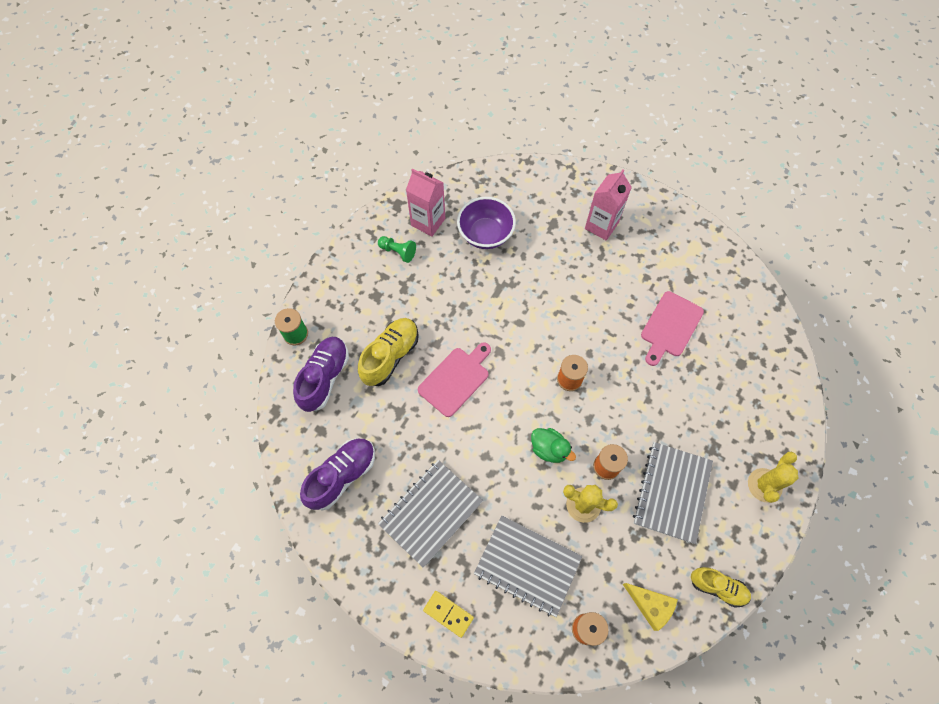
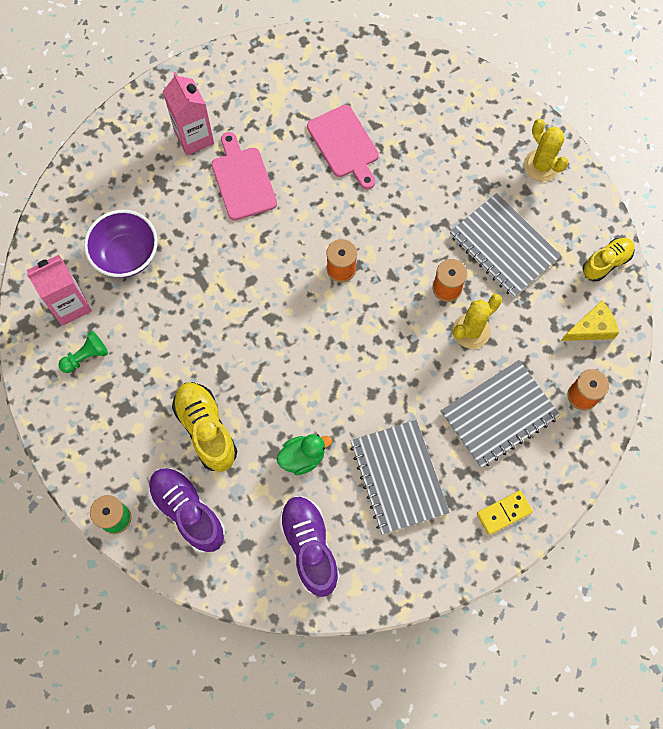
camera: 60 degrees left, 5 degrees up
pink cutting board [418,342,491,417] -> pink cutting board moved to [211,132,277,220]
green duck [531,428,576,463] -> green duck moved to [277,434,332,475]

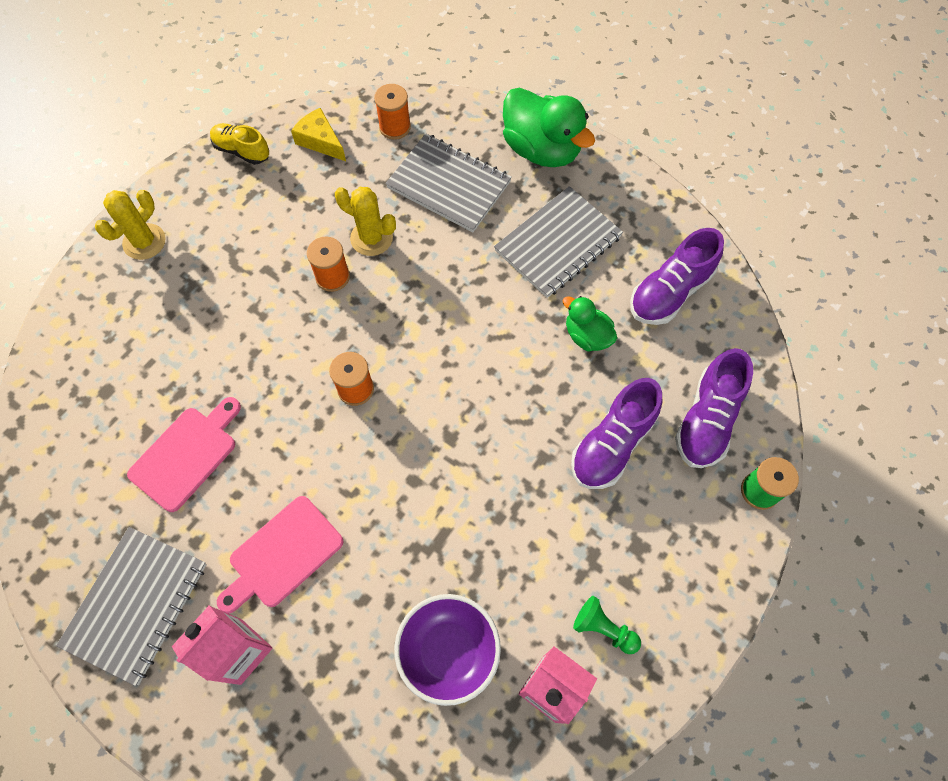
camera: 115 degrees left, 5 degrees down
yellow shoe [172,382,237,472] -> purple shoe [571,378,662,489]
grey notebook [450,193,561,298] -> grey notebook moved to [56,527,207,686]
yellow domino [477,490,533,535] -> green duck [503,88,595,167]

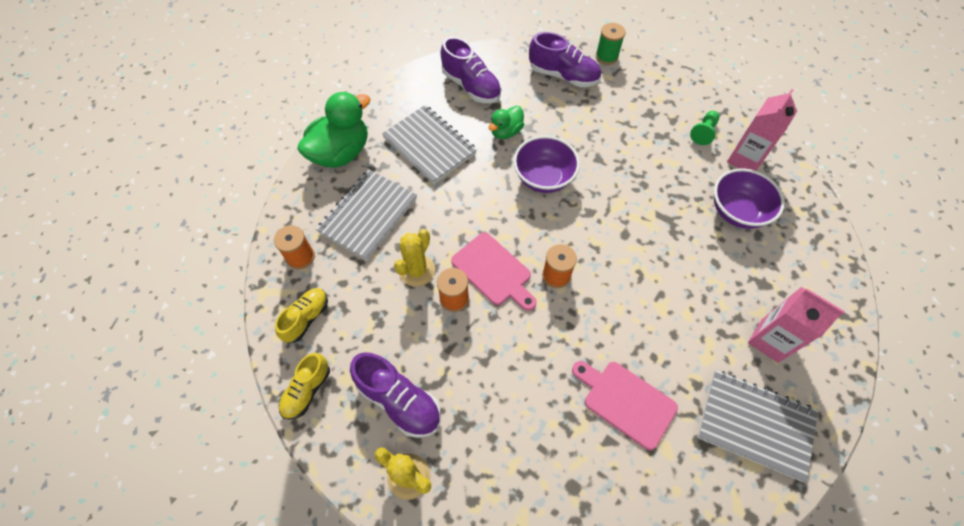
camera: 90 degrees left, 5 degrees down
pink cutting board [217,496,343,613] -> pink cutting board moved to [451,232,537,311]
yellow cheese [291,108,346,161] -> yellow shoe [275,288,328,343]
purple shoe [571,378,662,489] -> purple shoe moved to [350,352,441,438]
none -> purple bowl [513,136,580,193]

